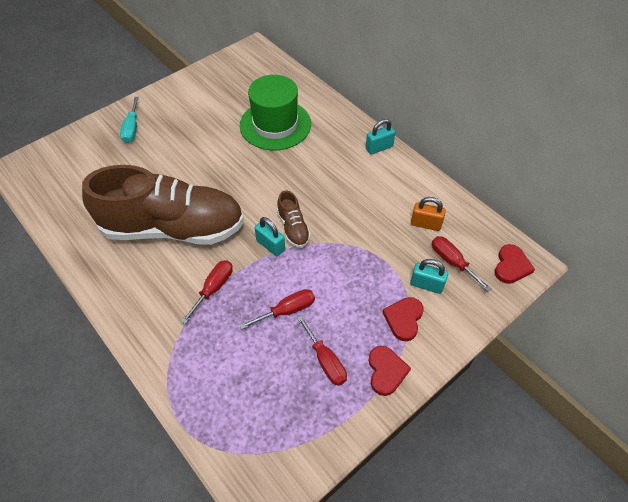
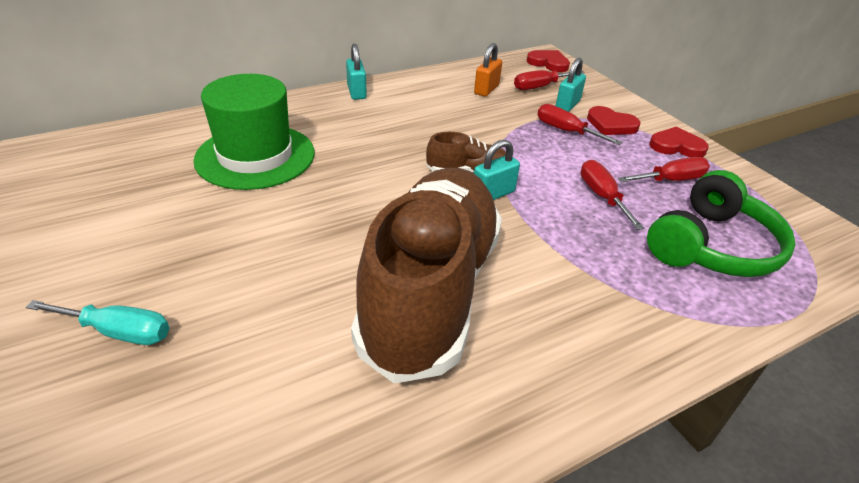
camera: 80 degrees left, 15 degrees down
red screwdriver [181,260,233,324] -> red screwdriver moved to [537,104,622,145]
none -> green headphones [647,170,796,277]

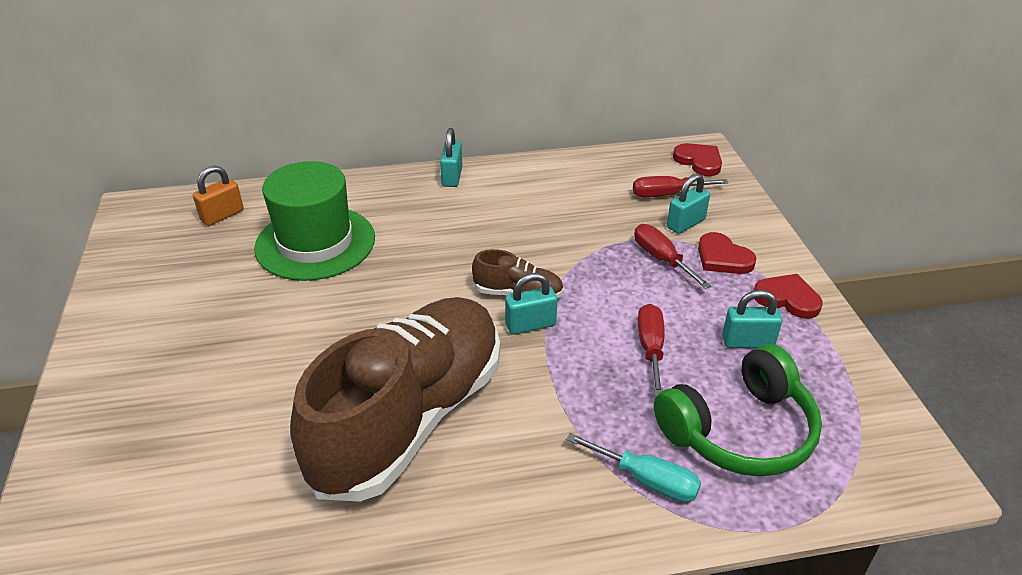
camera: 20 degrees right, 0 degrees up
turquoise screwdriver [26,300,169,345] -> turquoise screwdriver moved to [566,433,701,502]
orange padlock [474,43,502,97] -> orange padlock moved to [193,166,244,226]
red screwdriver [618,157,710,182] -> turquoise padlock [722,290,782,348]

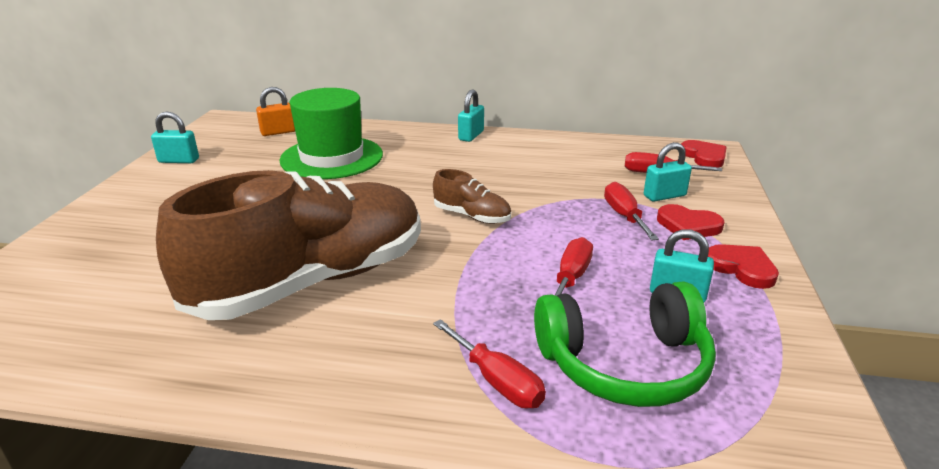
camera: 20 degrees right, 10 degrees down
turquoise padlock [505,273,557,335] -> turquoise padlock moved to [151,112,199,163]
turquoise screwdriver [566,433,701,502] -> red screwdriver [433,319,546,408]
red heart [698,232,757,274] -> red heart turned 45 degrees counterclockwise [657,204,724,240]

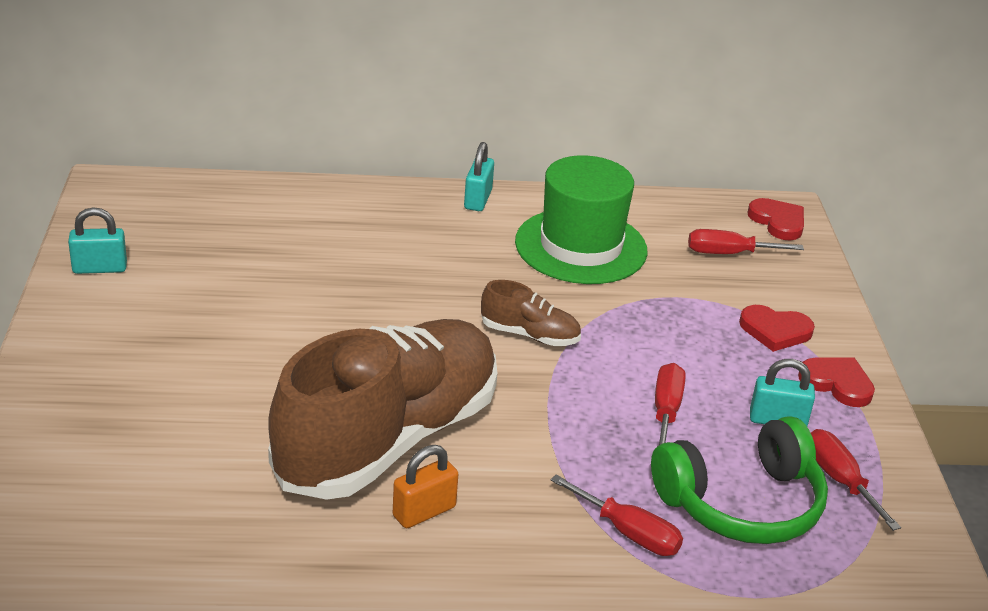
camera: 15 degrees left, 5 degrees up
orange padlock [256,87,295,136] -> orange padlock moved to [393,445,458,528]
green hat [279,88,383,179] -> green hat moved to [515,155,648,284]
red screwdriver [604,182,659,240] -> red screwdriver moved to [811,429,901,531]
turquoise padlock [644,142,692,201] -> none

